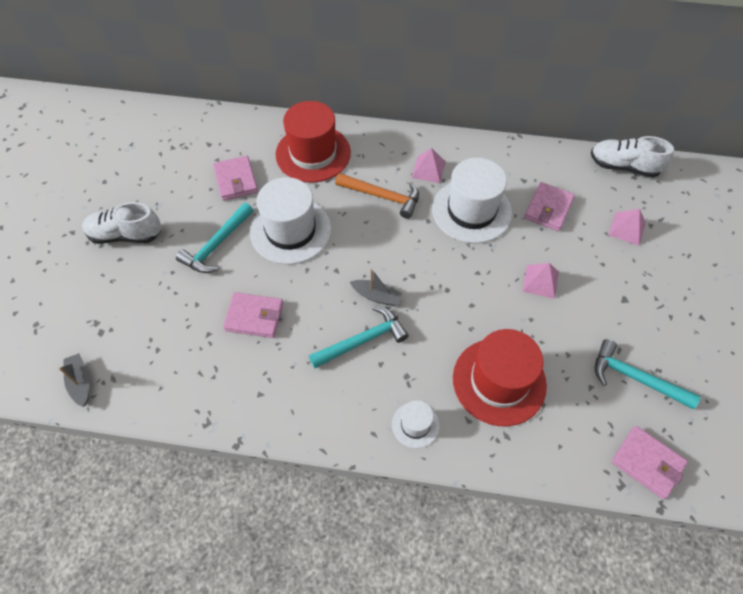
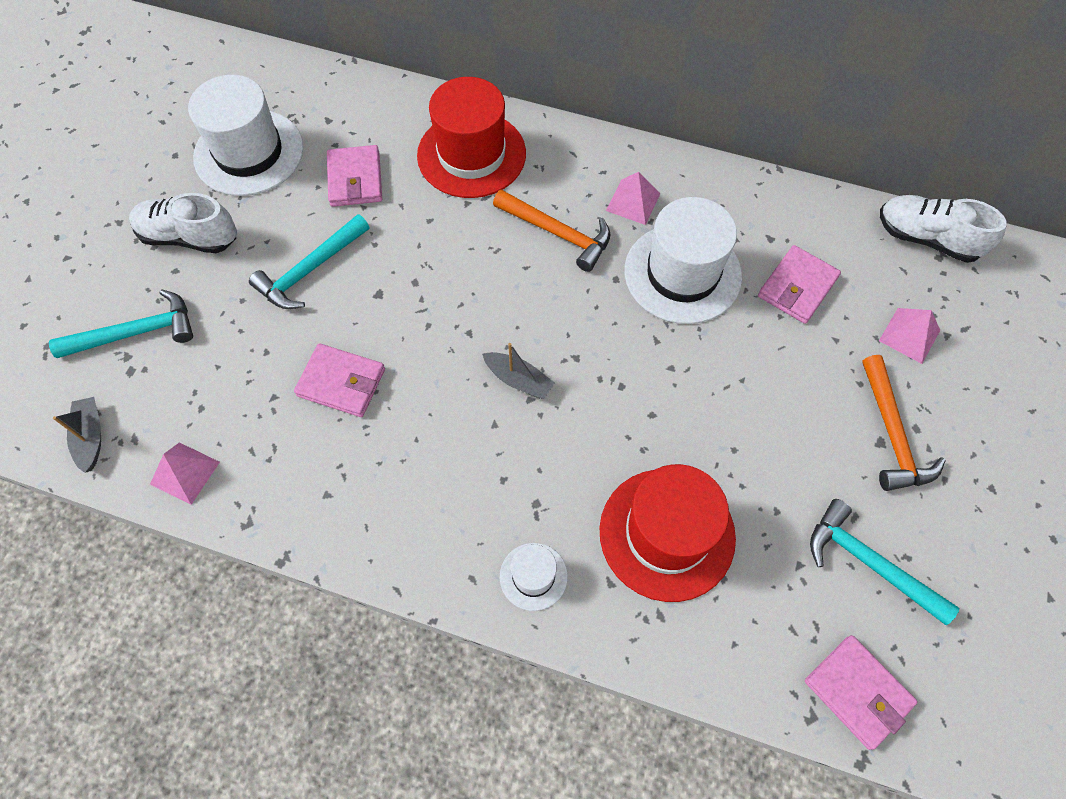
camera: 10 degrees right, 5 degrees up
white hat [250,177,331,264] -> white hat moved to [188,75,304,196]
turquoise hammer [309,306,409,369] -> turquoise hammer moved to [49,289,193,358]
pink pyramid [523,263,559,299] -> pink pyramid moved to [150,442,220,505]
none -> orange hammer [862,355,945,491]

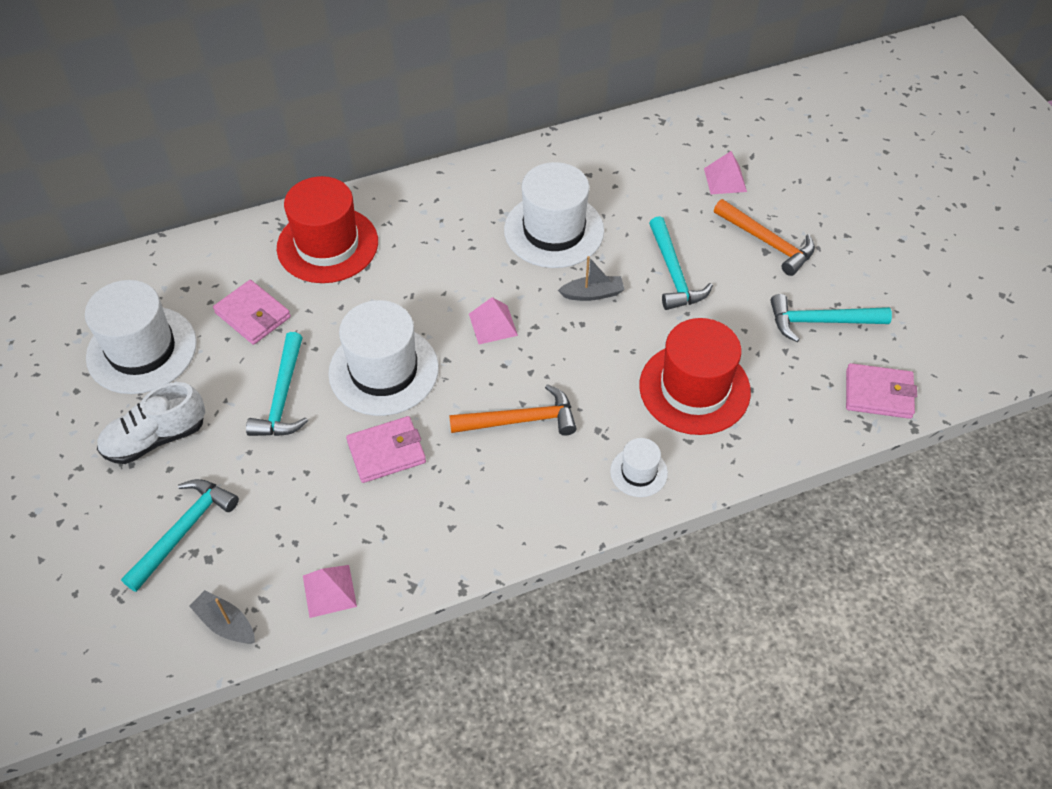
camera: 40 degrees left, 10 degrees down
grey boat [482,343,555,399] -> grey boat moved to [558,256,624,301]
orange hammer [493,190,610,272] -> orange hammer moved to [449,384,577,435]
pink pyramid [606,172,661,225] -> pink pyramid moved to [469,297,518,344]
pink wallet [758,245,841,324] -> none
white shoe [880,195,1007,263] -> none
none -> white hat [328,300,439,416]
none -> turquoise hammer [649,216,713,310]

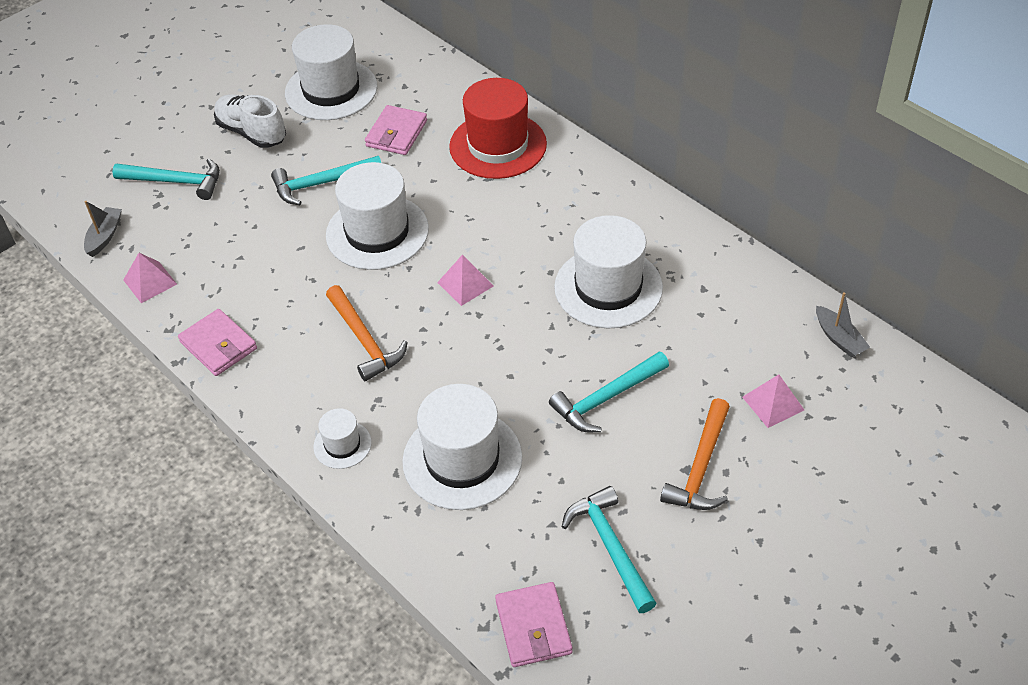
camera: 70 degrees right, 5 degrees down
pink wallet [346,416,426,483] -> pink wallet moved to [178,309,257,376]
grey boat [558,256,624,301] -> grey boat moved to [816,292,870,357]
red hat [639,318,751,435] -> white hat [402,384,522,510]

